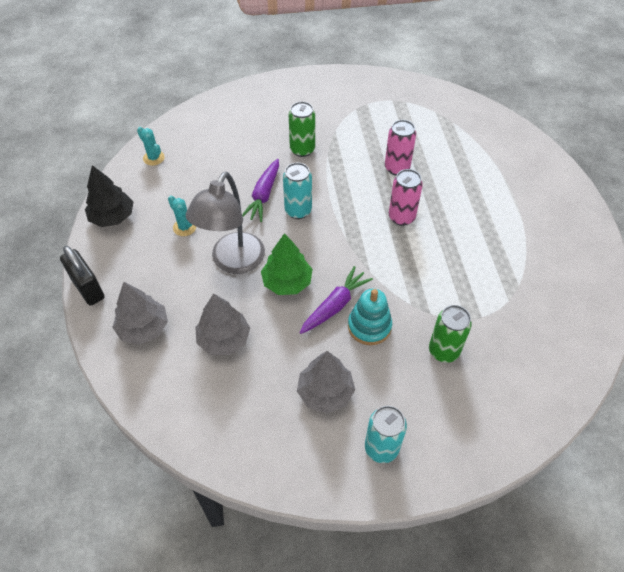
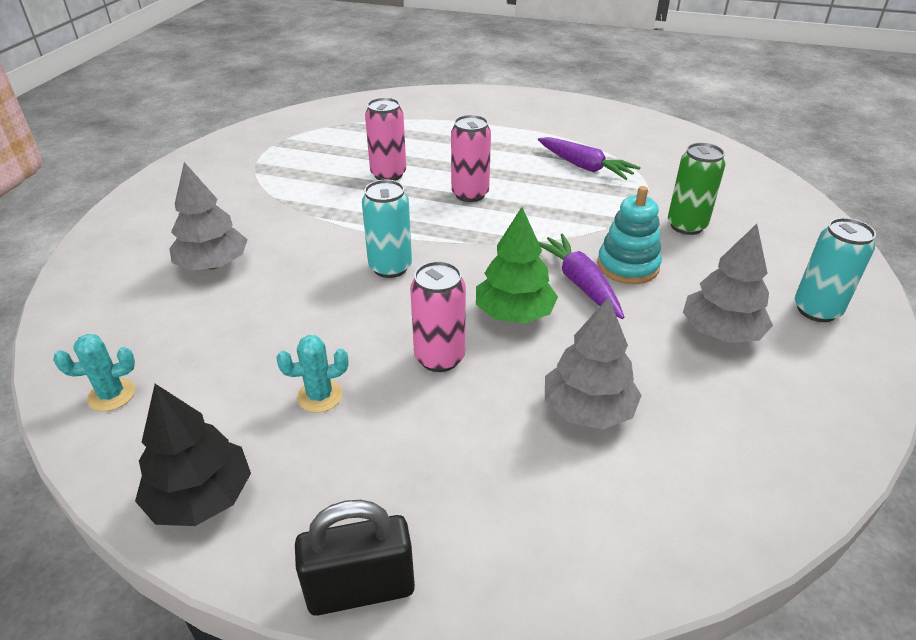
camera: 65 degrees left, 15 degrees down
grey tree [112,282,168,345] -> grey tree moved to [169,162,248,270]
grey lamp [186,172,265,274] -> pink can [410,261,466,372]
purple carrot [242,159,279,222] -> purple carrot moved to [538,137,641,180]
green can [289,102,315,157] -> none

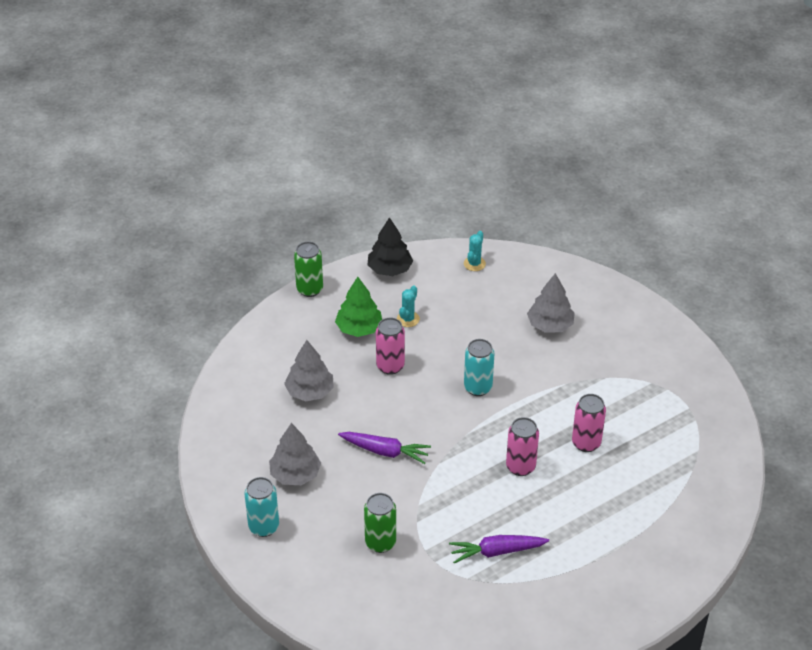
camera: 130 degrees right, 5 degrees up
black padlock [295,500,415,616] -> green can [294,242,323,297]
green tree [476,207,558,324] -> green tree moved to [335,277,382,337]
turquoise stacking toy [597,186,662,284] -> none

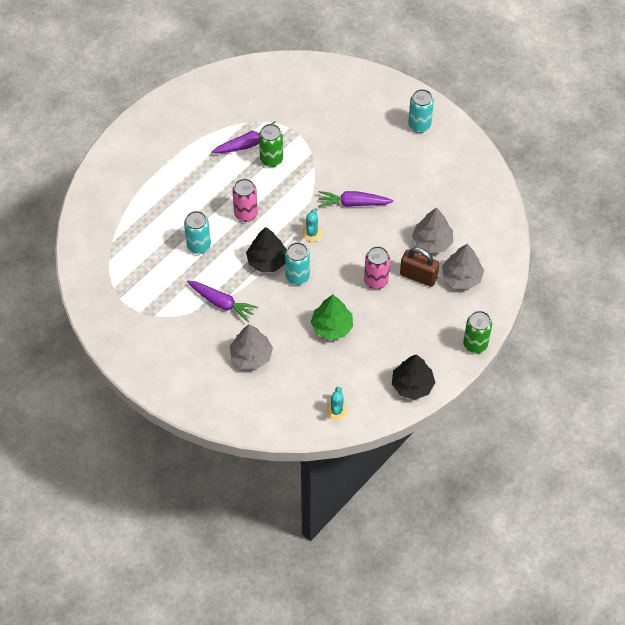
camera: 165 degrees right, 15 degrees up
grey tree [269,423,321,485] -> grey tree moved to [442,244,484,289]
green tree [335,277,382,337] -> green tree moved to [311,295,353,340]
green can [364,493,396,553] -> green can moved to [259,124,283,167]
turquoise cactus [397,286,420,327] -> turquoise cactus moved to [302,209,322,242]
pink can [572,394,606,452] -> turquoise can [184,211,211,254]
none -> purple carrot [187,281,258,322]
none -> black tree [246,227,287,272]
none -> brown padlock [400,247,439,287]

